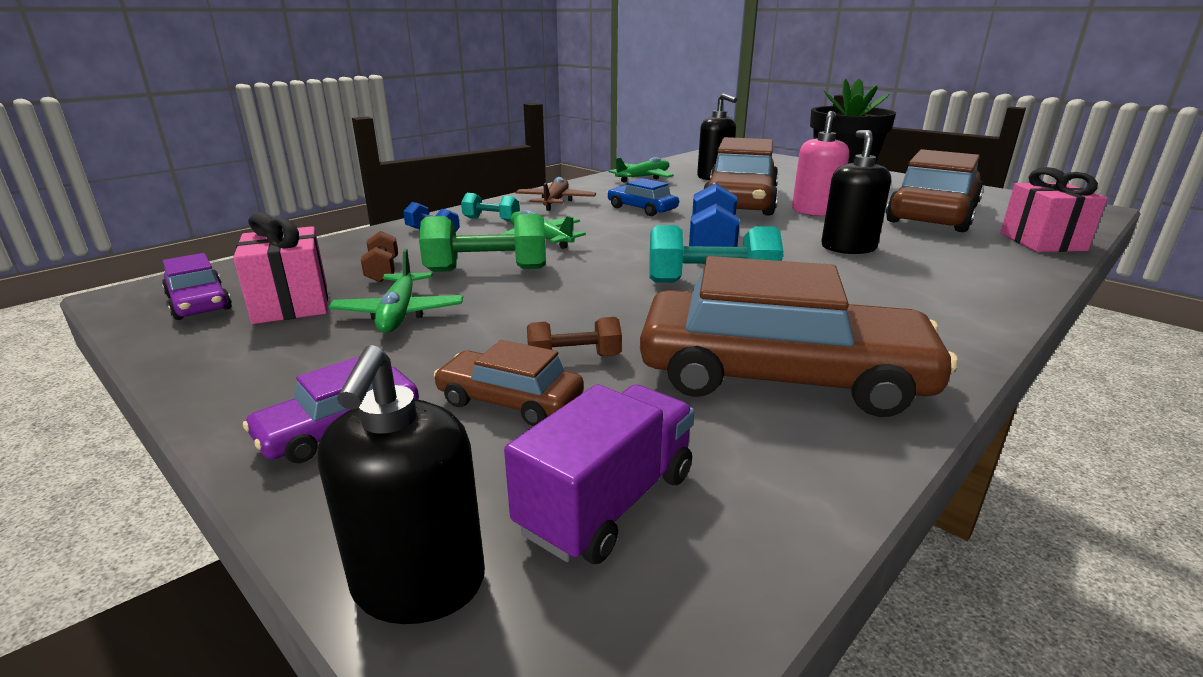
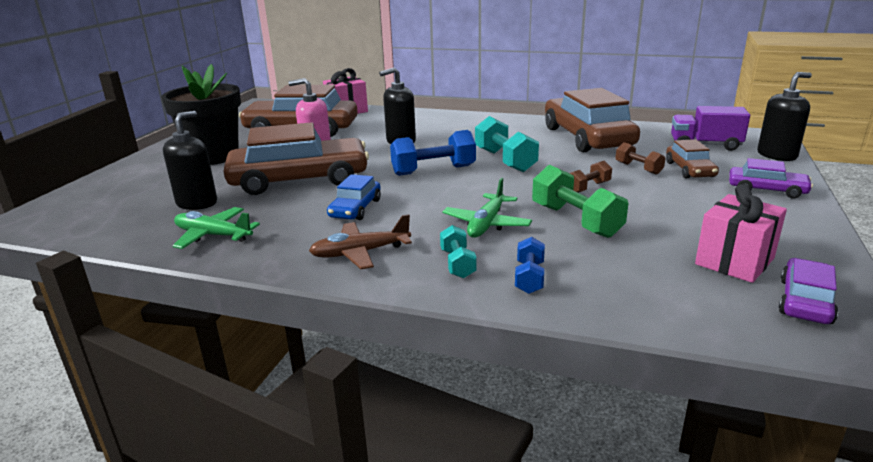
camera: 115 degrees left, 0 degrees up
green plane [329,249,463,333] -> none
brown dumbbell [361,231,398,282] -> brown dumbbell moved to [569,160,612,193]

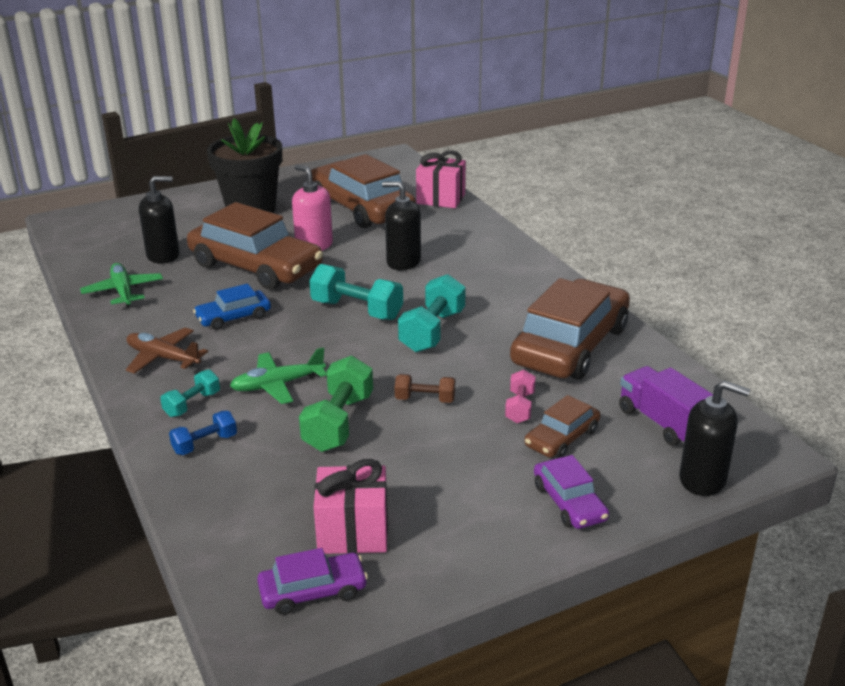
camera: 45 degrees right, 5 degrees up
blue dumbbell [390,130,476,176] -> turquoise dumbbell [309,264,403,320]
brown dumbbell [616,142,665,175] -> pink dumbbell [505,370,536,423]

